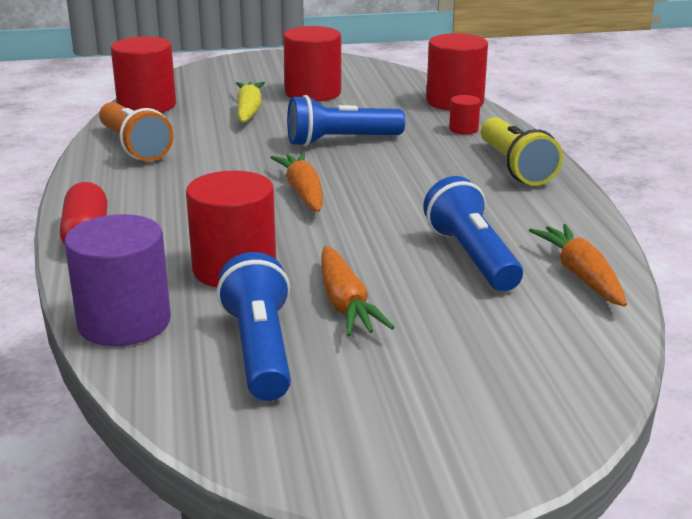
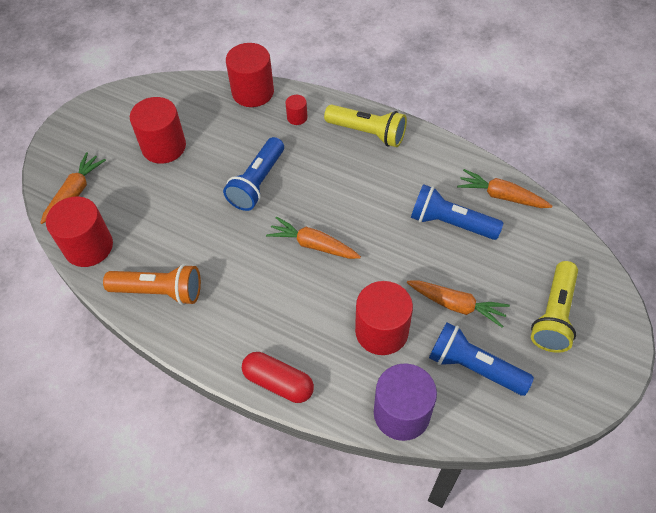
camera: 50 degrees left, 30 degrees up
yellow carrot [236,82,265,122] -> none
none -> orange carrot [40,152,106,224]
none -> yellow flashlight [531,261,578,353]

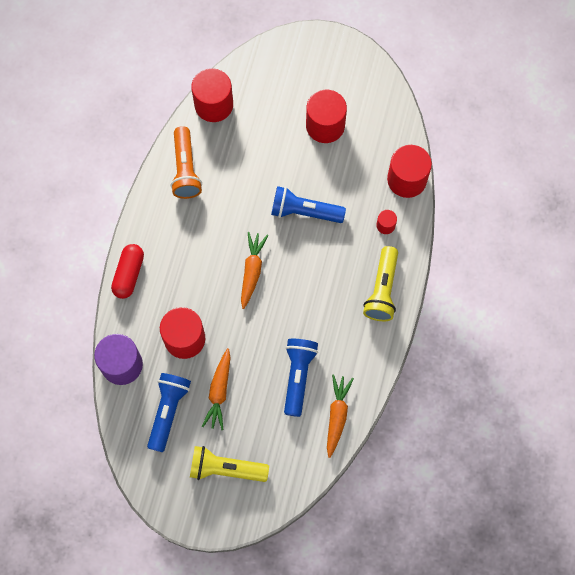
camera: 75 degrees right, 15 degrees up
orange carrot [40,152,106,224] -> none

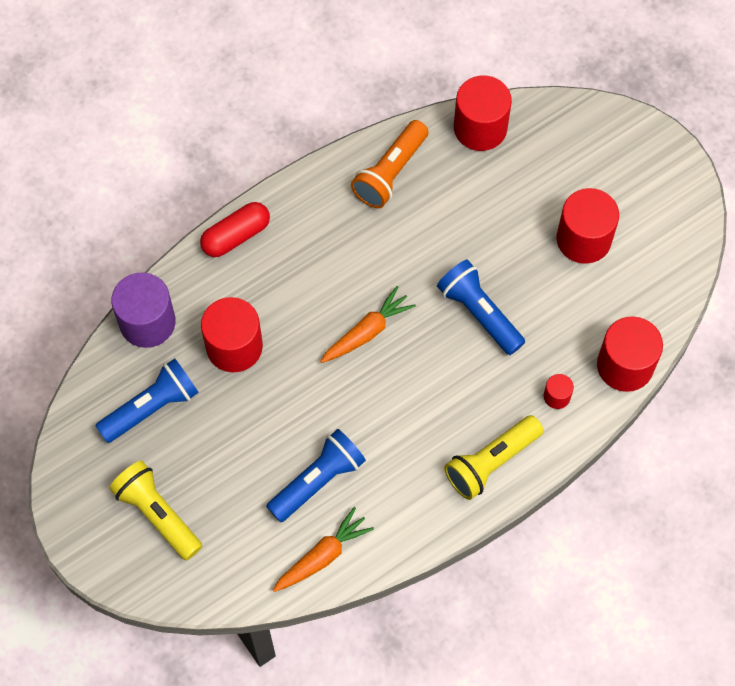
camera: 40 degrees right, 5 degrees down
orange carrot [202,348,231,430] -> none

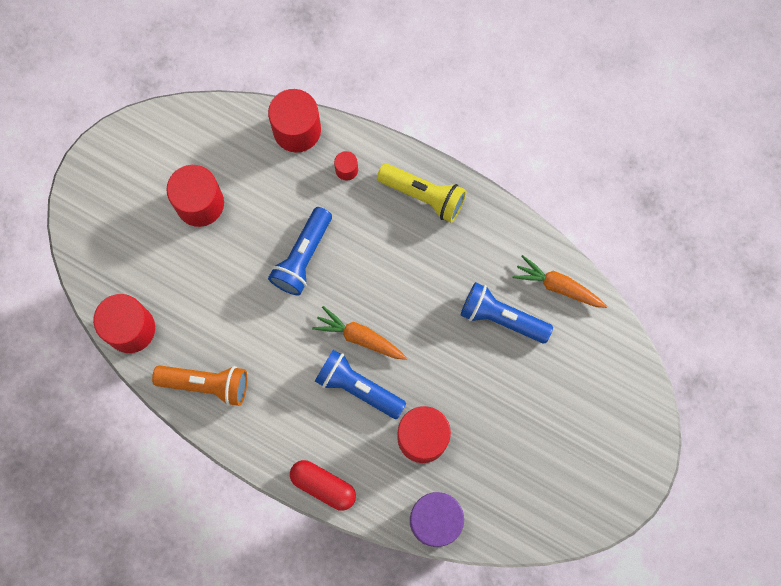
camera: 115 degrees left, 10 degrees up
blue flashlight [95,359,199,443] -> blue flashlight moved to [315,350,406,419]
yellow flashlight [109,461,202,561] -> none

